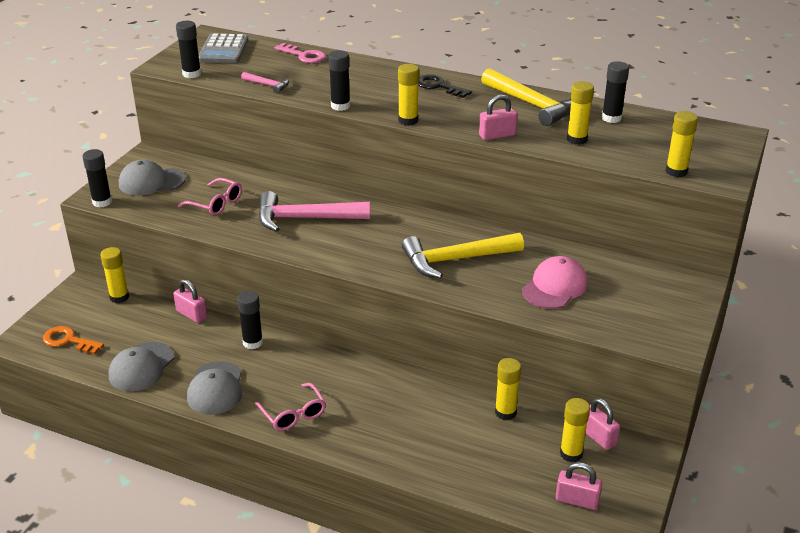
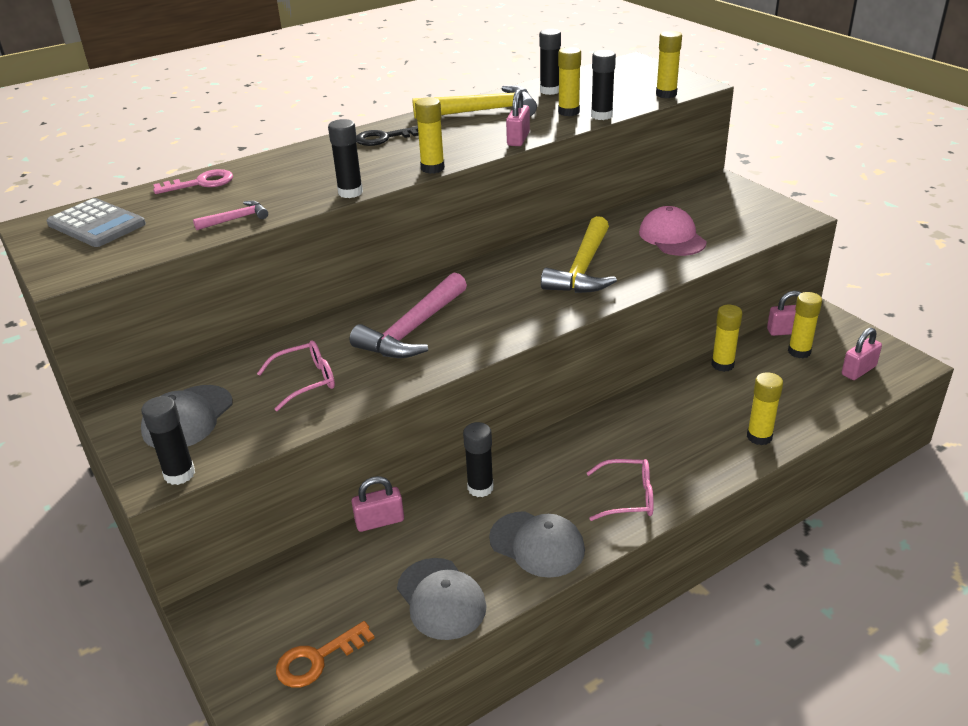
camera: 55 degrees left, 0 degrees up
yellow glue stick [100,247,129,303] -> yellow glue stick moved to [747,372,783,445]
black glue stick [176,21,201,78] -> black glue stick moved to [591,50,616,120]

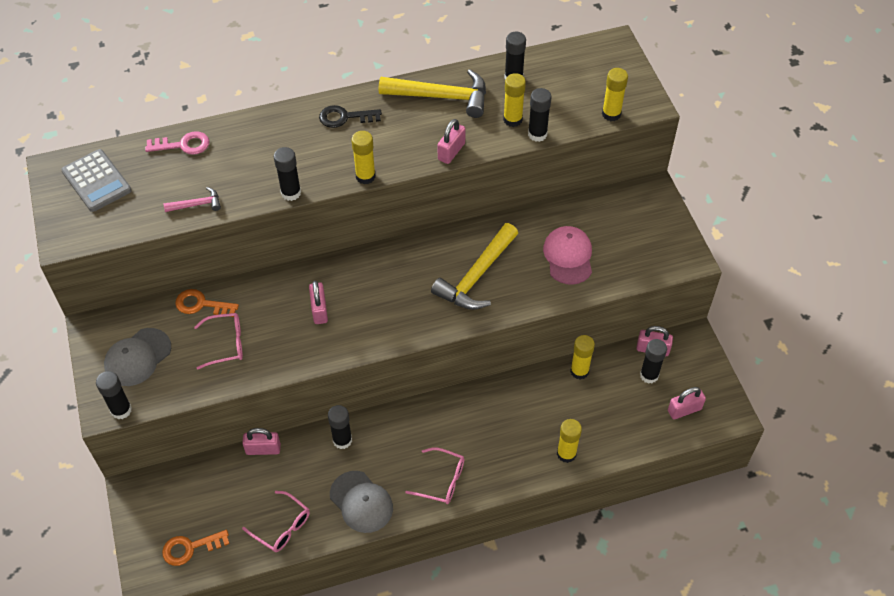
camera: 15 degrees right, 20 degrees up
pink hammer [350,272,467,358] -> pink padlock [309,281,328,324]
grey cap [397,558,487,640] -> pink glasses [242,491,310,552]
yellow glue stick [788,292,822,359] -> black glue stick [640,339,667,384]
none -> orange key [175,289,239,317]

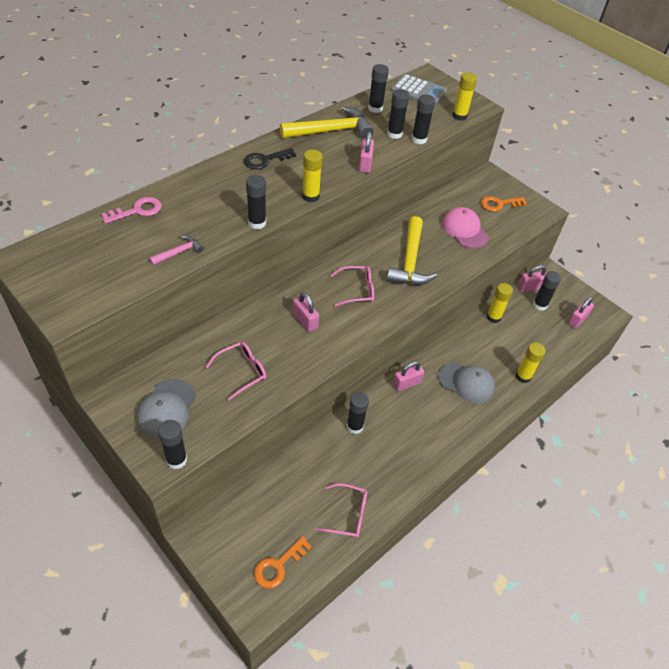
camera: 30 degrees left, 5 degrees down
grey calculator [61,149,132,212] -> grey calculator moved to [391,74,447,105]
orange key [175,289,239,317] -> orange key moved to [481,196,527,212]
pink padlock [242,428,281,455] -> pink padlock moved to [393,361,424,392]
grey cap [330,471,393,533] -> grey cap moved to [439,362,495,403]
pink glasses [405,448,464,504] -> pink glasses moved to [331,266,374,307]
yellow glue stick [503,73,526,127] -> black glue stick [387,89,410,139]

